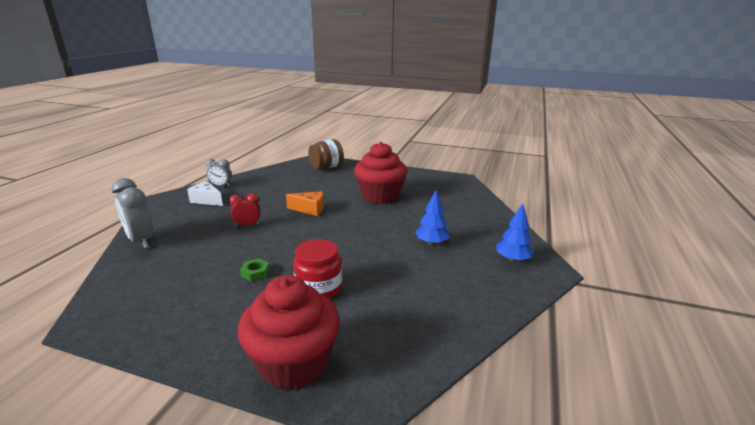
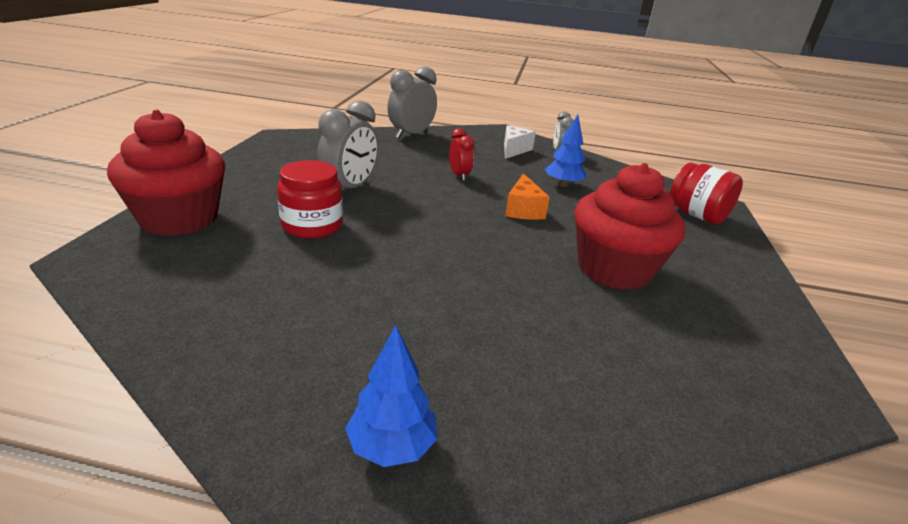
camera: 80 degrees right, 5 degrees up
green nut [240,258,270,282] -> grey clock [317,101,378,188]
brown jar [308,139,344,169] -> red jar [670,162,743,225]
blue tree [415,190,449,245] -> blue tree moved to [545,115,586,187]

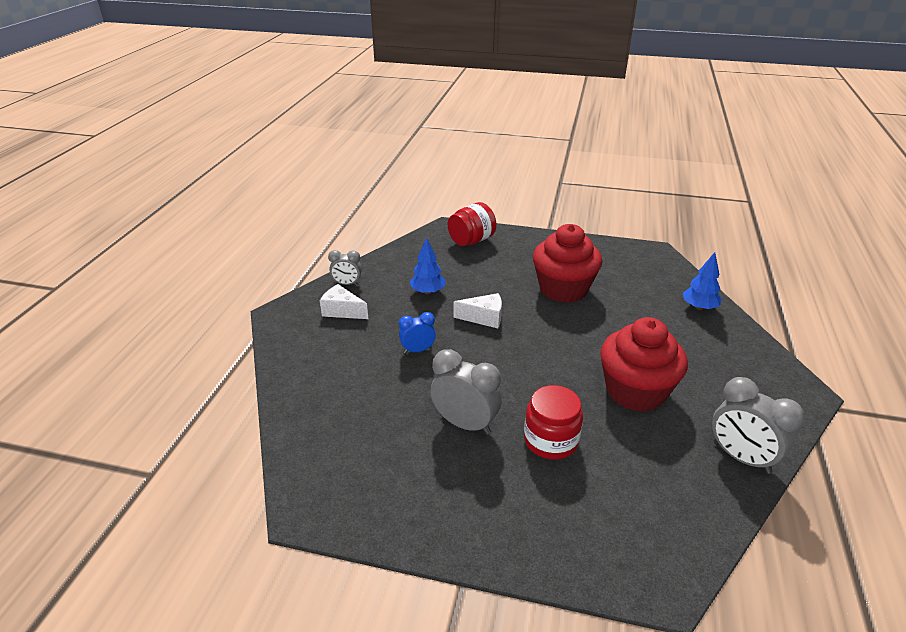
camera: 85 degrees left, 5 degrees up
red cupcake [107,110,225,236] -> red cupcake moved to [600,317,688,412]
blue tree [345,325,437,467] -> blue tree moved to [683,252,722,310]
grey clock [387,66,437,139] -> grey clock moved to [712,377,805,474]
red clock [449,128,474,181] -> blue clock [399,312,436,353]
orange cheese [505,173,550,220] -> white cheese [453,293,502,328]

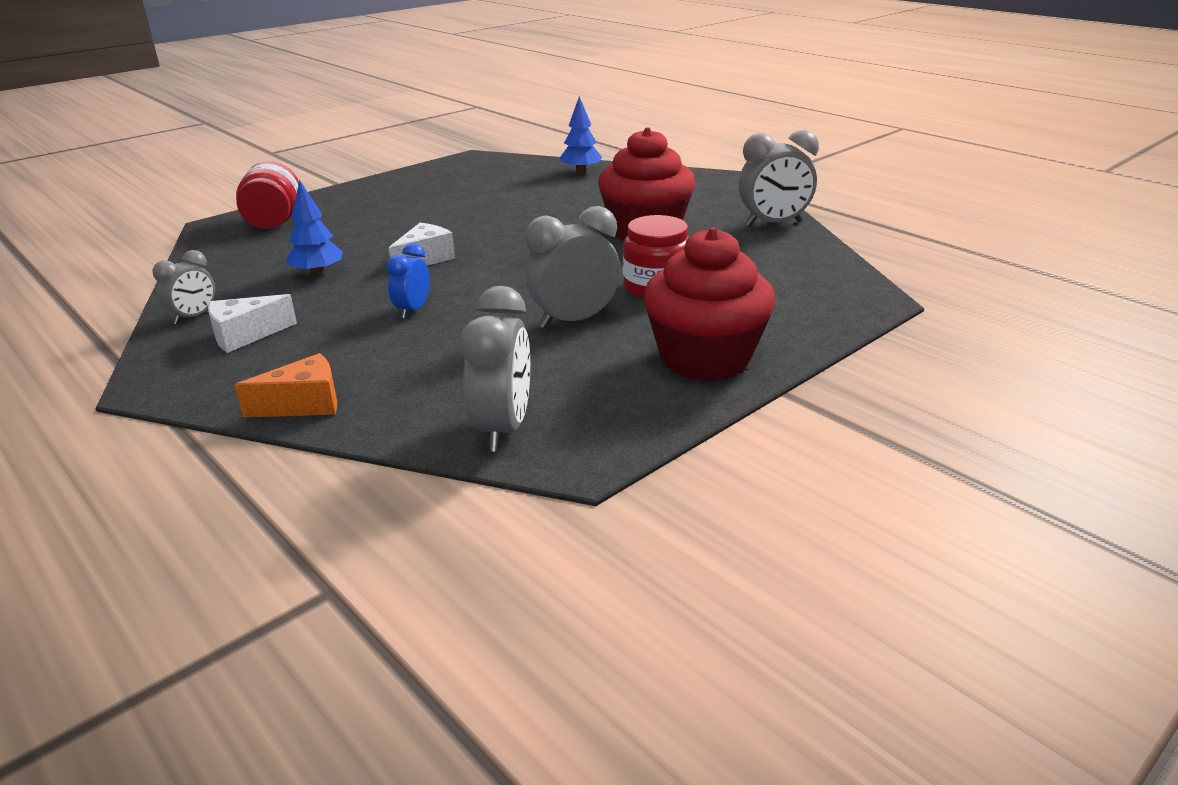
camera: 55 degrees left, 5 degrees down
red cupcake [533,224,602,303] -> red cupcake moved to [643,227,775,381]
none -> orange cheese [234,353,337,417]
none -> grey clock [460,286,530,452]

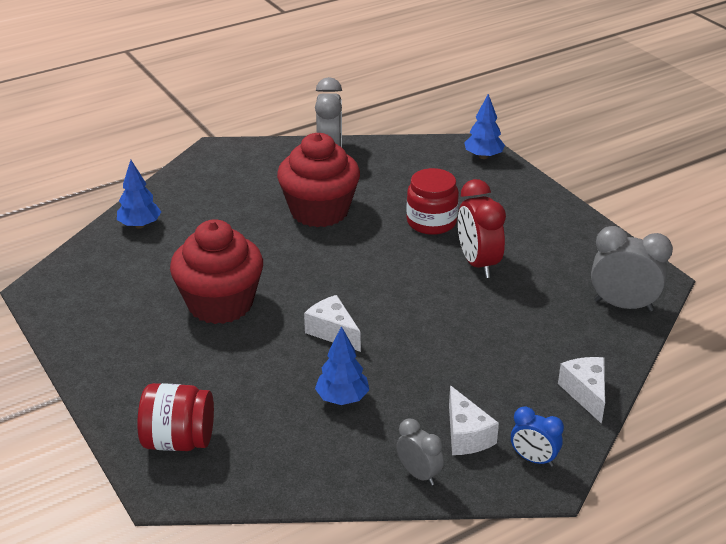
camera: 80 degrees left, 5 degrees up
orange cheese [234,353,337,417] -> white cheese [558,357,605,424]
blue clock [387,243,430,319] -> blue clock moved to [511,406,564,467]
grey clock [525,206,620,329] -> red clock [458,179,506,278]
red cupcake [643,227,775,381] -> red cupcake moved to [170,219,263,324]
none -> blue tree [464,94,505,159]

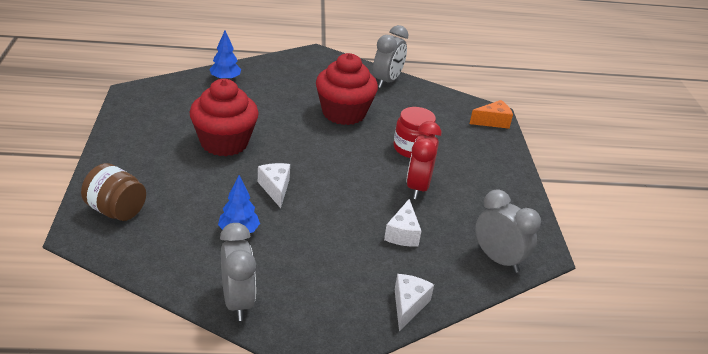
camera: 25 degrees right, 0 degrees up
red jar [137,383,214,451] -> brown jar [81,163,146,221]
grey clock [396,418,444,485] -> grey clock [220,223,256,321], size x1.69
white cheese [449,385,499,455] -> white cheese moved to [384,199,421,247]
blue tree [464,94,505,159] -> orange cheese [470,100,513,129]
blue clock [511,406,564,467] -> none

